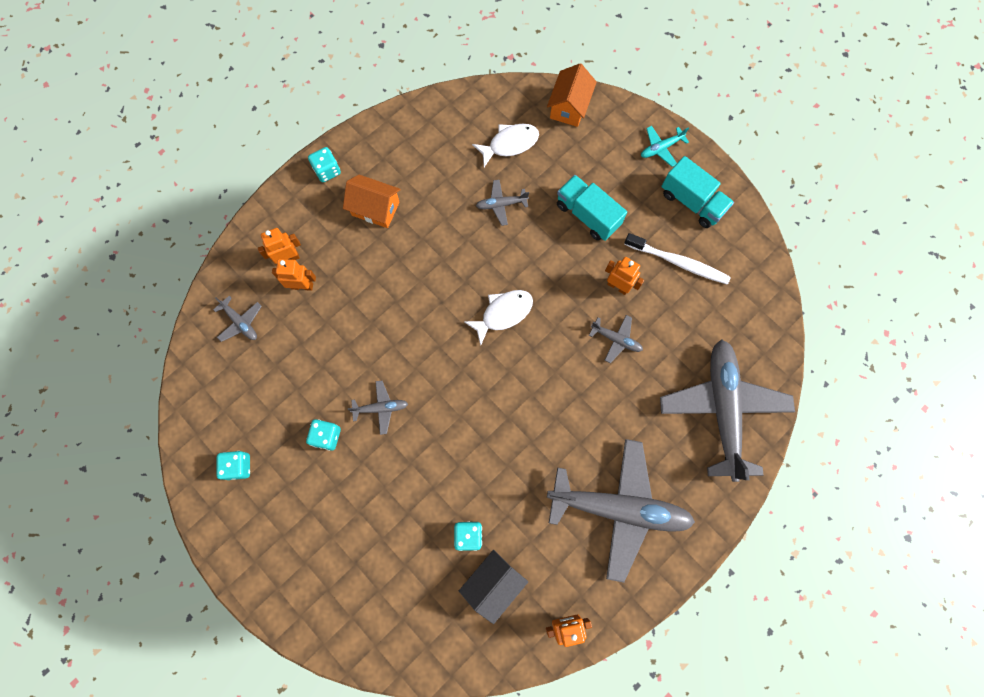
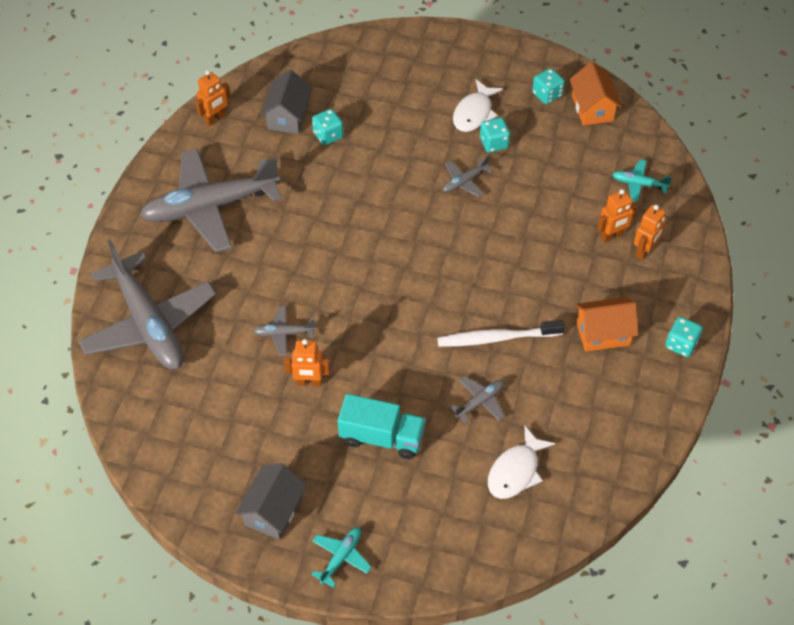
camera: 150 degrees right, 20 degrees down
grey plane [213,296,262,342] -> turquoise plane [612,160,672,202]
white fish [464,290,533,345] -> white fish moved to [453,79,503,132]
orange house [547,64,597,127] -> orange house moved to [569,62,622,126]
white toothbrush [624,233,731,285] -> white toothbrush moved to [437,320,564,347]
turquoise truck [661,156,734,228] -> grey house [235,463,307,540]

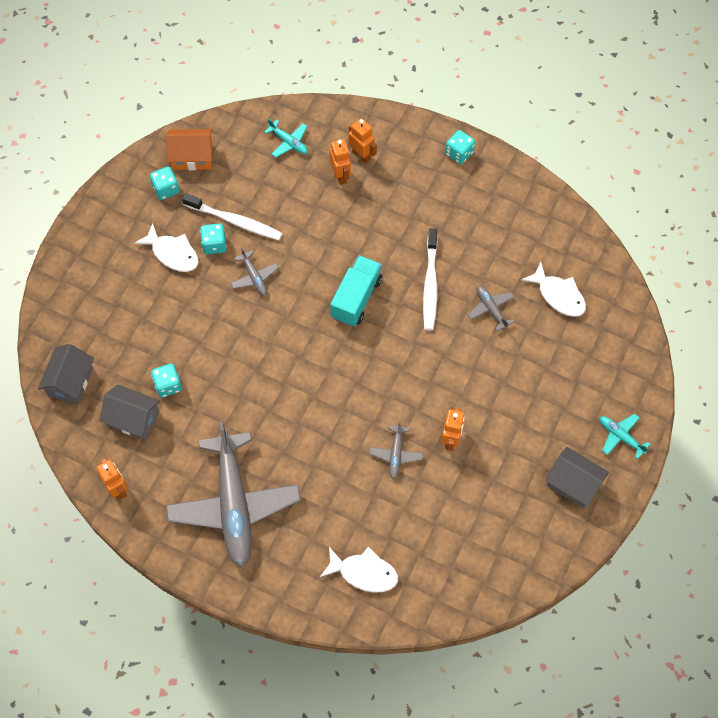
camera: 80 degrees left, 10 degrees up
grey plane [78,240,216,370] -> white fish [320,547,398,593]
turquoise truck [338,394,426,459] -> turquoise truck moved to [330,255,382,326]
orange house [575,297,638,352] -> none
turquoise plane [612,160,672,202] -> turquoise plane turned 75 degrees counterclockwise [264,119,308,157]
none -> grey house [38,344,94,405]
none -> white toothbrush [182,193,283,240]

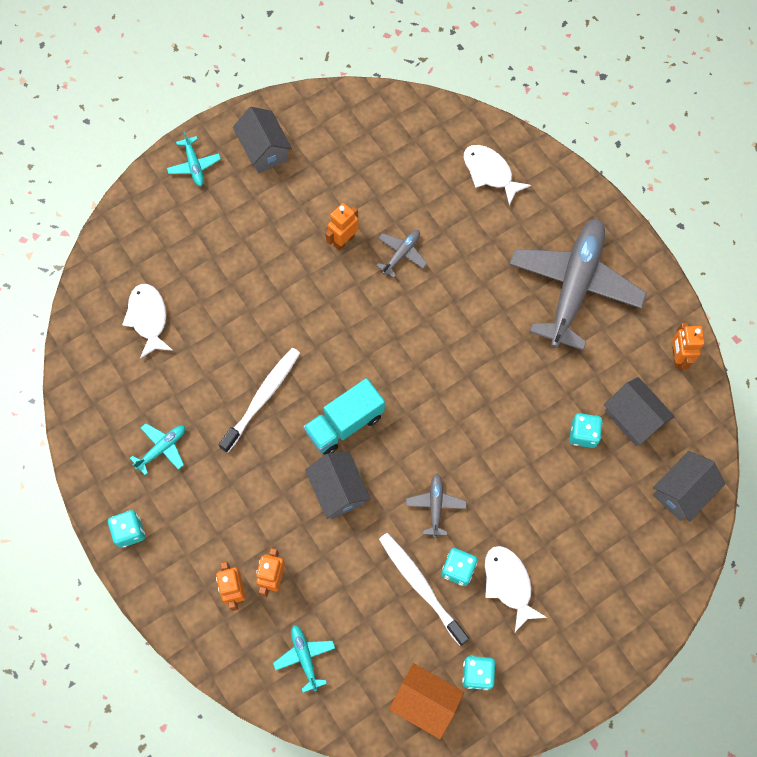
camera: 150 degrees left, 5 degrees up
grey plane [468,285,514,331] -> none
none -> turquoise plane [130,423,185,475]
none -> grey house [305,451,371,519]

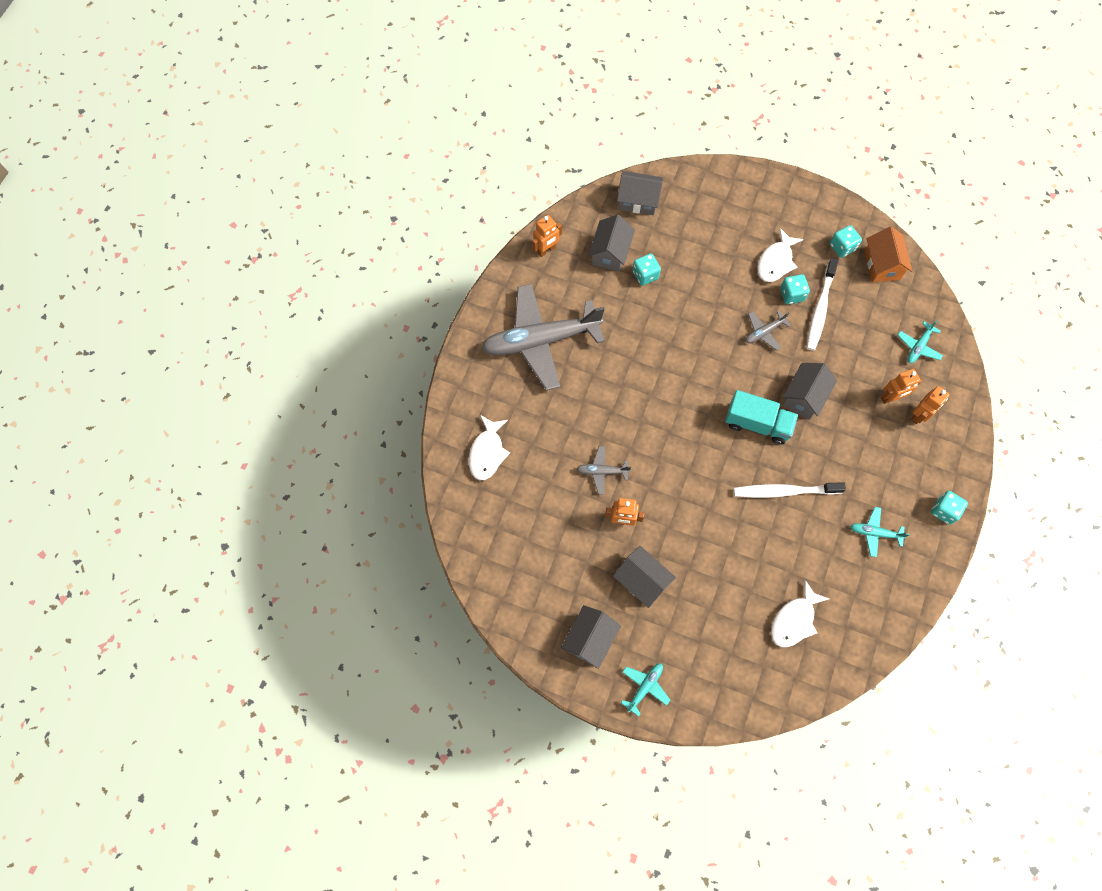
camera: 125 degrees left, 0 degrees up
none -> grey house [613,546,676,608]

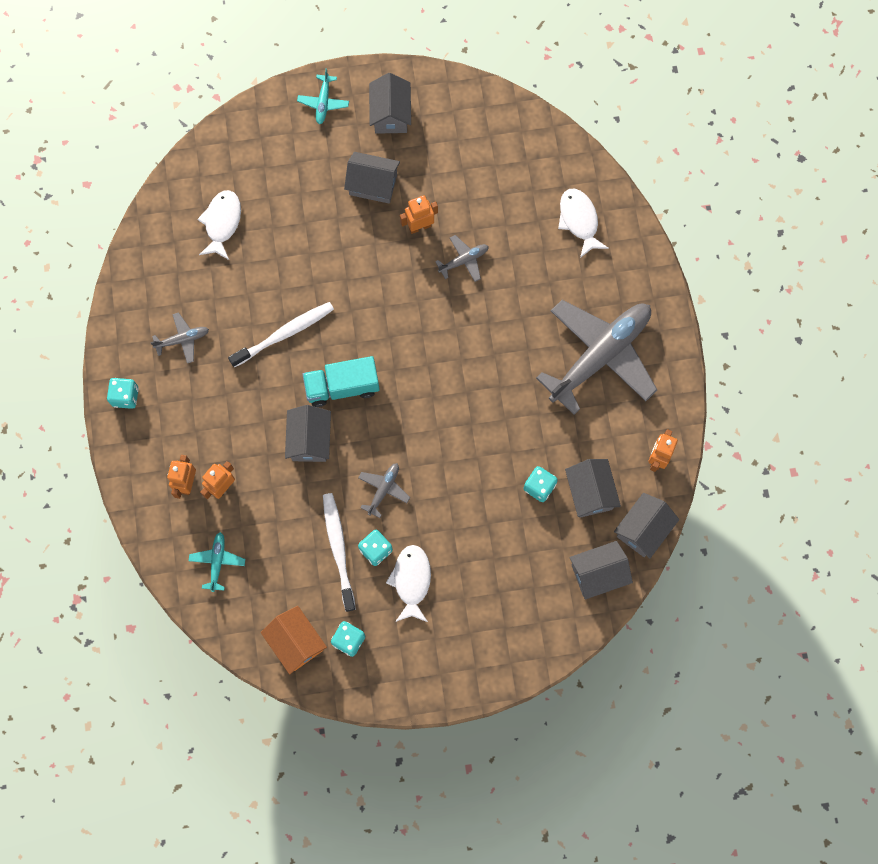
camera: 150 degrees right, 5 degrees up
turquoise plane [850,507,910,557] -> grey plane [150,312,209,363]
none -> grey house [614,493,679,559]

